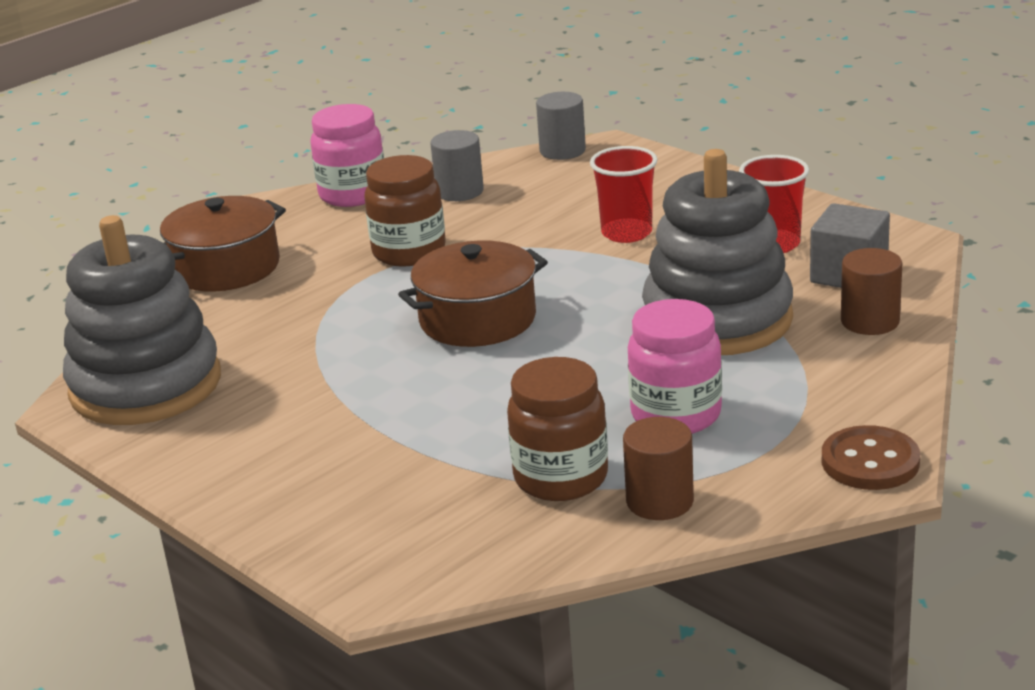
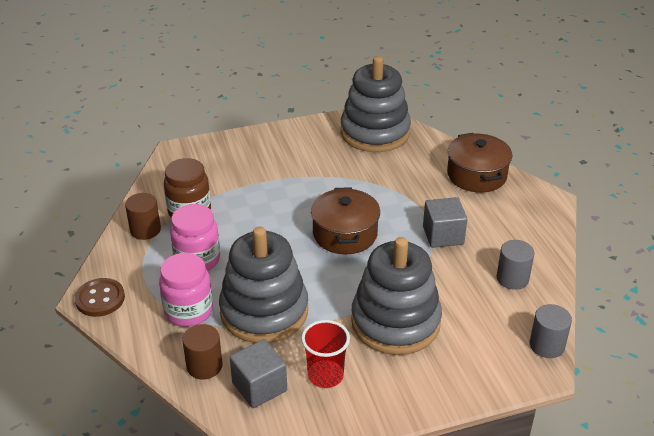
camera: 115 degrees right, 10 degrees up
pink jar [310,104,384,207] -> pink jar moved to [159,253,213,327]
brown jar [364,155,446,267] -> grey cube [423,197,467,248]
red cup [590,146,658,243] -> grey stacking toy [351,237,442,355]

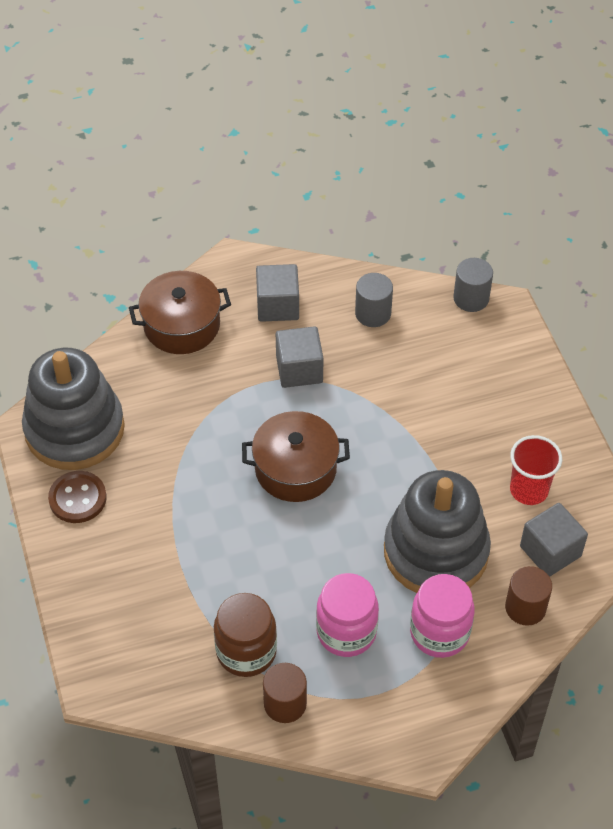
camera: 90 degrees left, 15 degrees up
brown button [75,278,125,317] -> brown button moved to [48,471,107,523]
grey stacking toy [351,237,442,355] -> none
none -> grey cube [256,264,299,322]

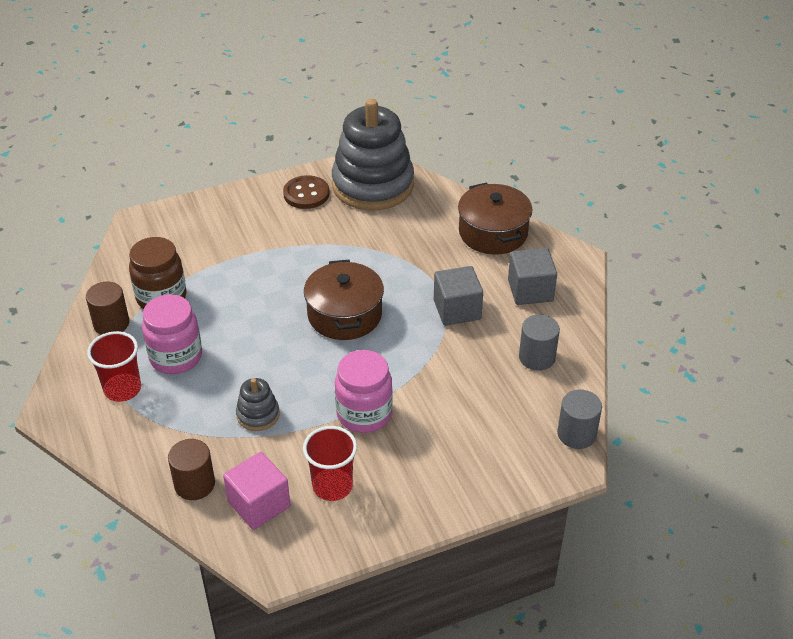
camera: 85 degrees right, 10 degrees down
grey stacking toy [384,470,491,593] -> grey stacking toy [236,378,279,431], size x0.43
pink jar [410,574,475,658] -> pink jar moved to [335,350,393,433]
grey cube [520,503,588,577] -> pink cube [223,452,290,530]
none -> red cup [87,331,141,402]

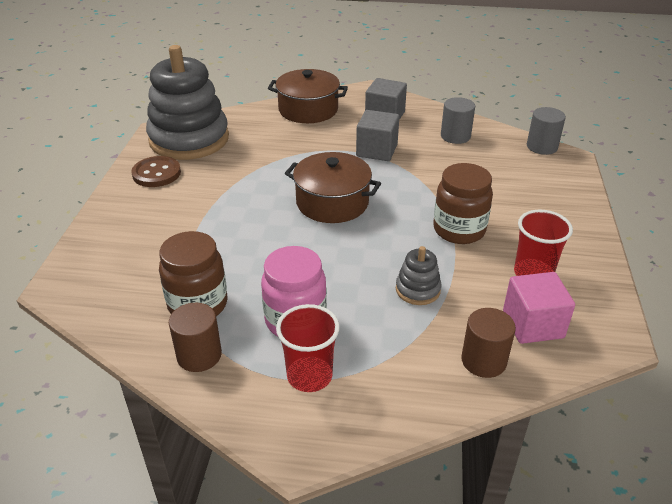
camera: 60 degrees left, 5 degrees down
pink jar [335,350,393,433] -> brown jar [433,163,493,244]

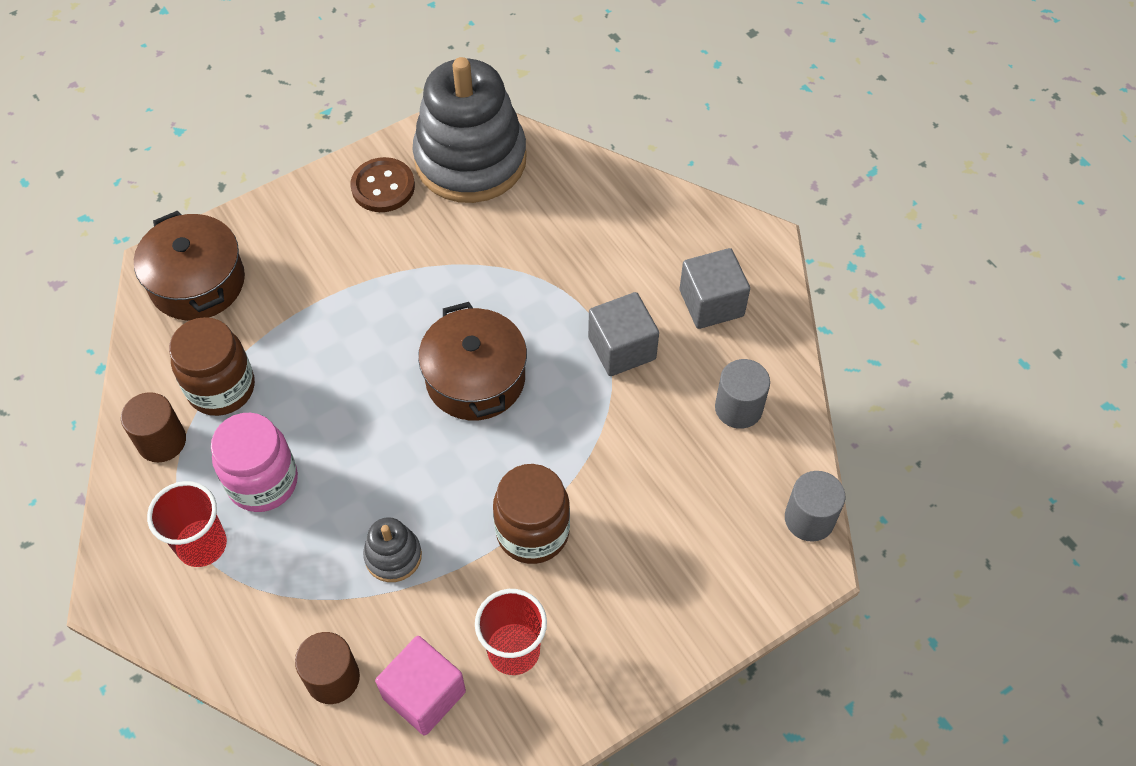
camera: 50 degrees right, 20 degrees up
brown pot [268,69,348,123] -> brown pot moved to [134,211,245,321]

